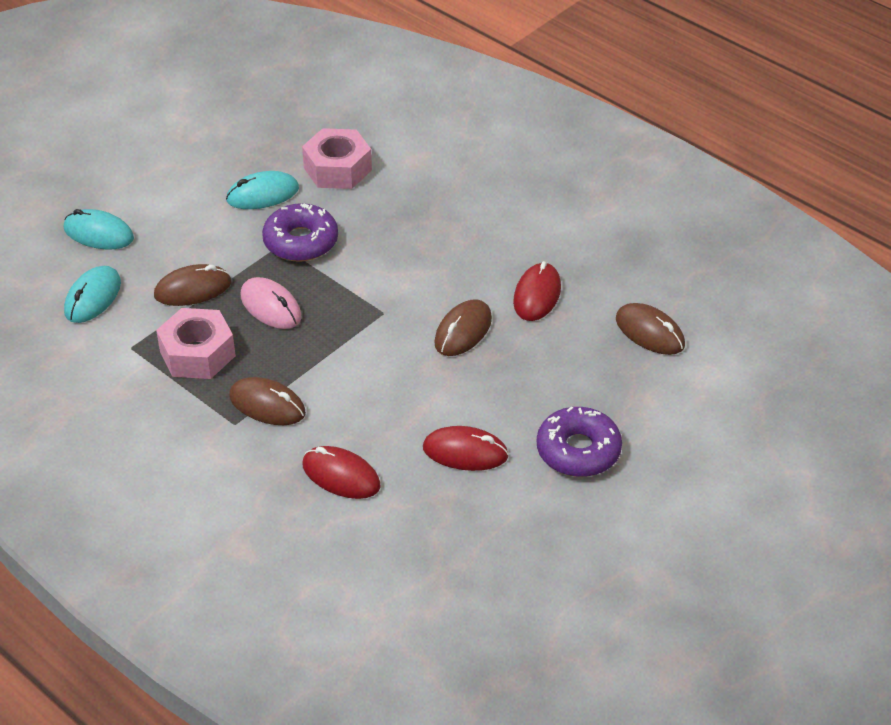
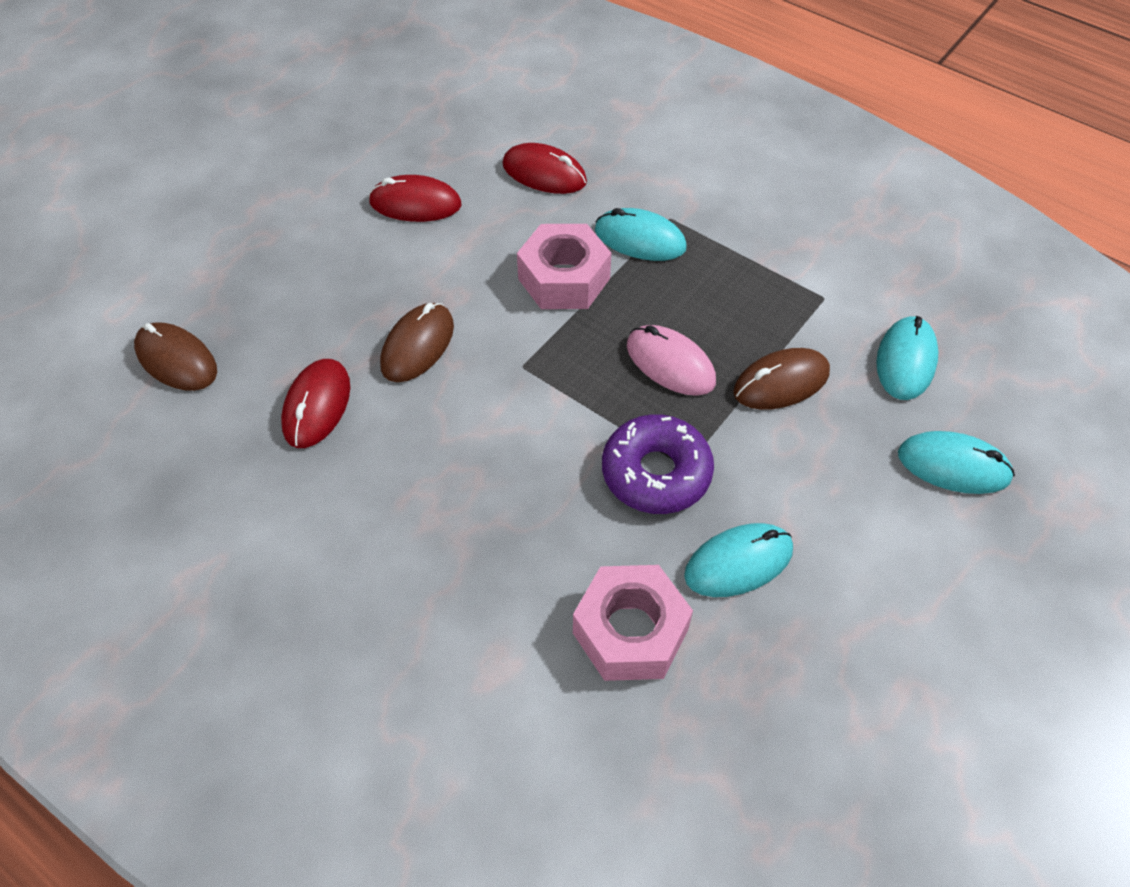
camera: 175 degrees right, 10 degrees up
pink nut [156,308,236,379] -> pink nut moved to [517,224,611,309]
brown mouse [229,377,306,425] -> turquoise mouse [595,208,687,261]
purple donut [537,406,622,477] -> none

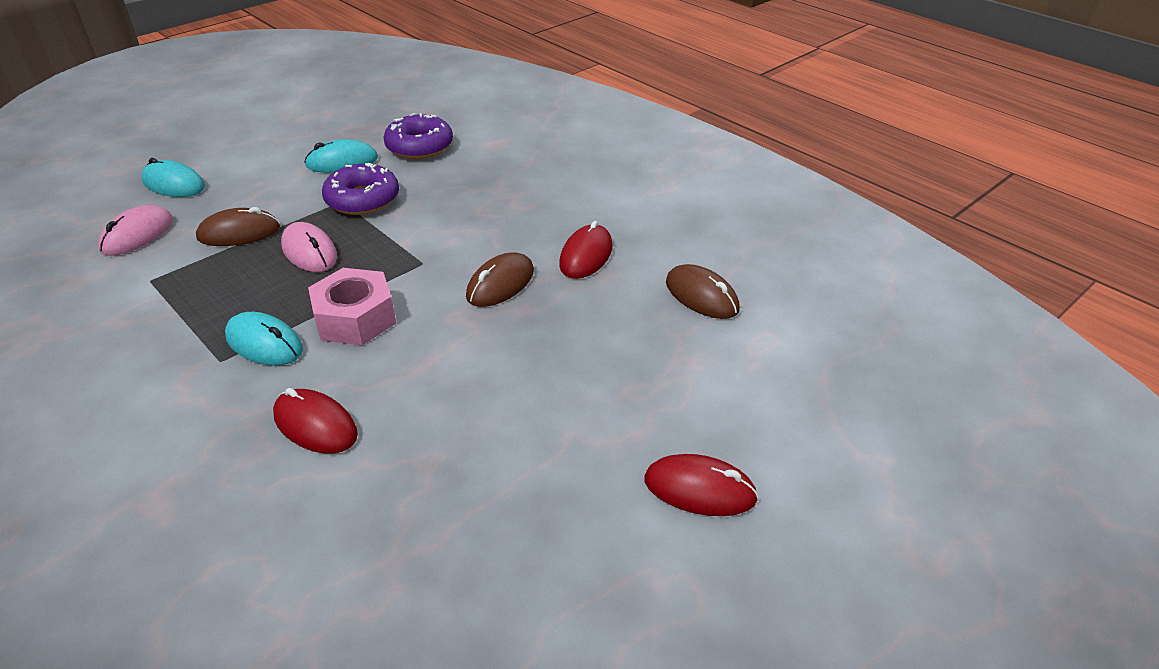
camera: 170 degrees left, 15 degrees down
red mouse [369,175,462,222] -> red mouse moved to [644,454,759,516]
pink nut [573,565,693,681] -> purple donut [383,113,453,159]
turquoise mouse [876,316,939,400] -> pink mouse [98,205,173,256]

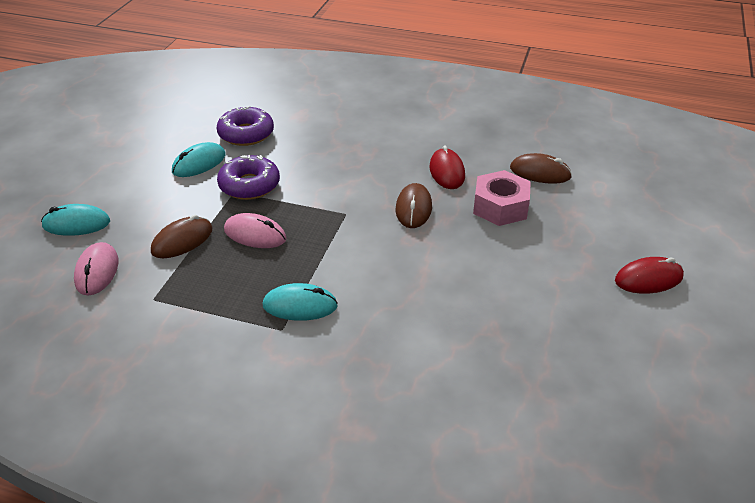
camera: 30 degrees left, 0 degrees up
red mouse [273,388,358,454] -> none
pink nut [308,268,396,345] -> pink nut moved to [473,170,531,226]

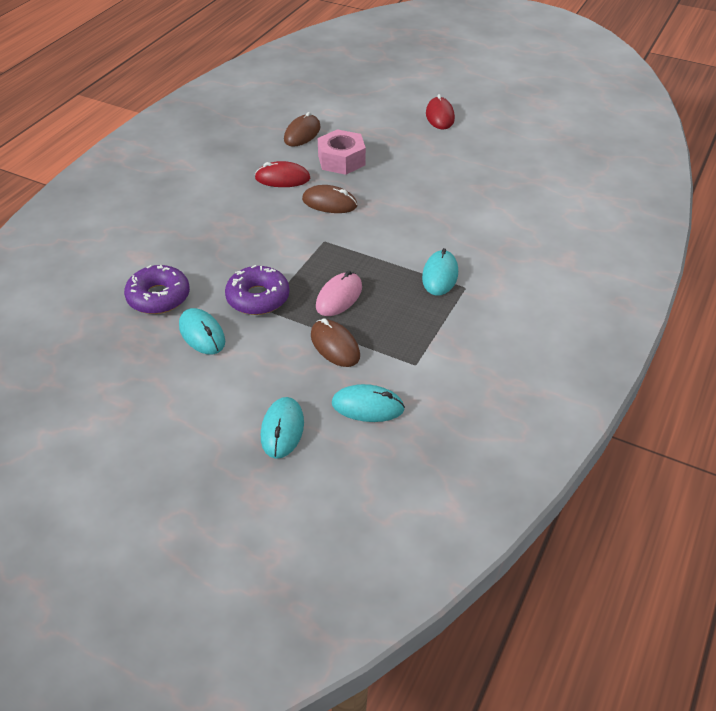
camera: 80 degrees left, 5 degrees up
pink mouse [74,242,118,296] -> turquoise mouse [332,384,405,422]

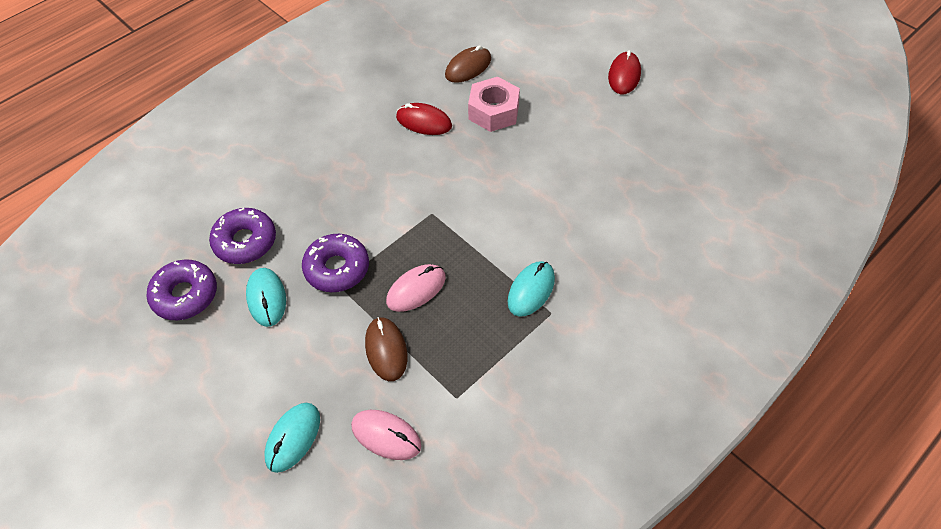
camera: 20 degrees right, 10 degrees up
brown mouse [302,185,357,213] -> none
turquoise mouse [332,384,405,422] -> pink mouse [351,410,421,460]
none -> purple donut [146,259,217,320]

